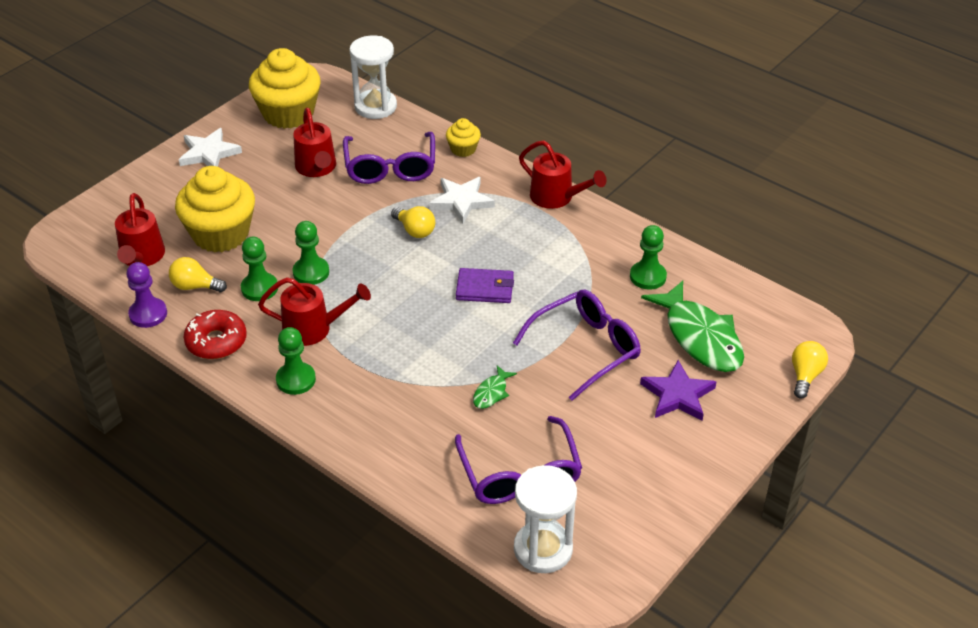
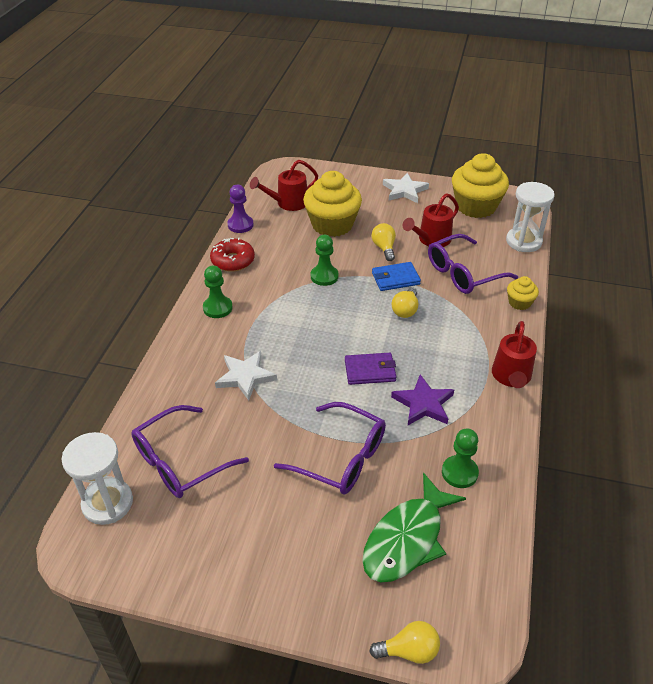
camera: 65 degrees right, 0 degrees up
yellow light bulb [169,257,227,292] -> yellow light bulb moved to [371,223,396,261]
green pawn [241,237,278,301] -> none
red watering can [258,277,371,346] -> none
white star [429,177,495,223] -> white star moved to [215,351,277,401]
purple wallet [456,268,514,303] -> purple wallet turned 75 degrees counterclockwise [345,353,396,385]
green fish [473,365,517,409] -> none
purple star [640,360,716,421] -> purple star moved to [391,374,454,425]
none -> blue wallet [372,262,421,291]

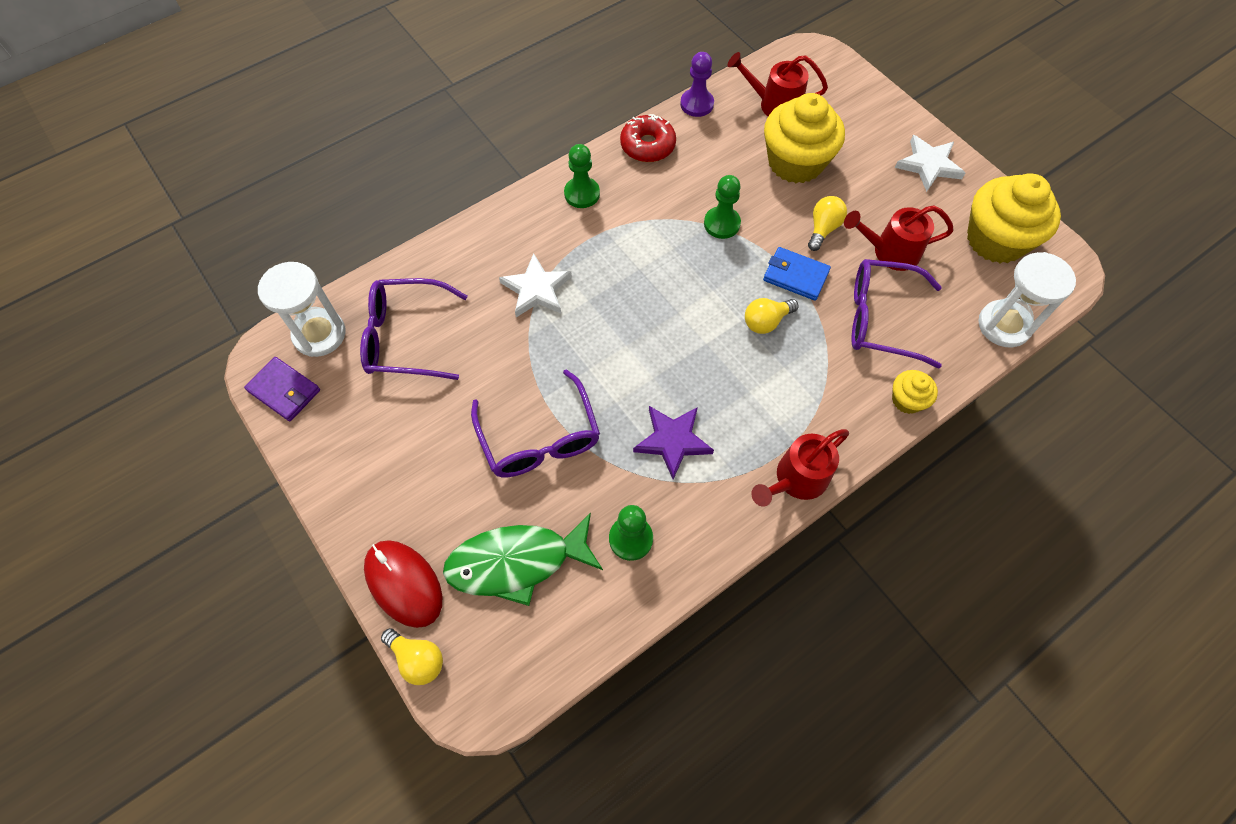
camera: 40 degrees right, 20 degrees up
purple wallet [345,353,396,385] -> purple wallet moved to [244,357,320,421]
none -> red mouse [364,540,442,628]

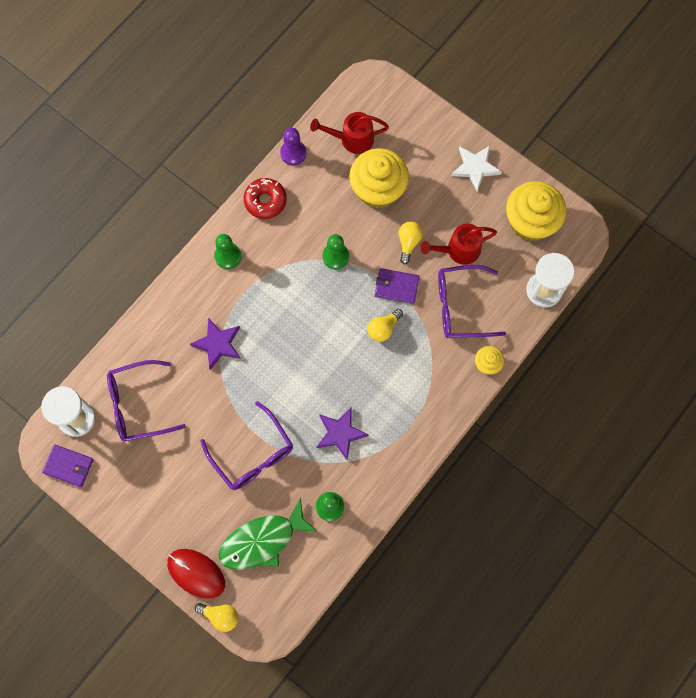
camera: 15 degrees left, 10 degrees up
white star [499,253,572,317] -> purple star [190,318,241,370]
red watering can [751,429,849,507] -> none
blue wallet [763,247,831,301] -> purple wallet [375,268,419,304]

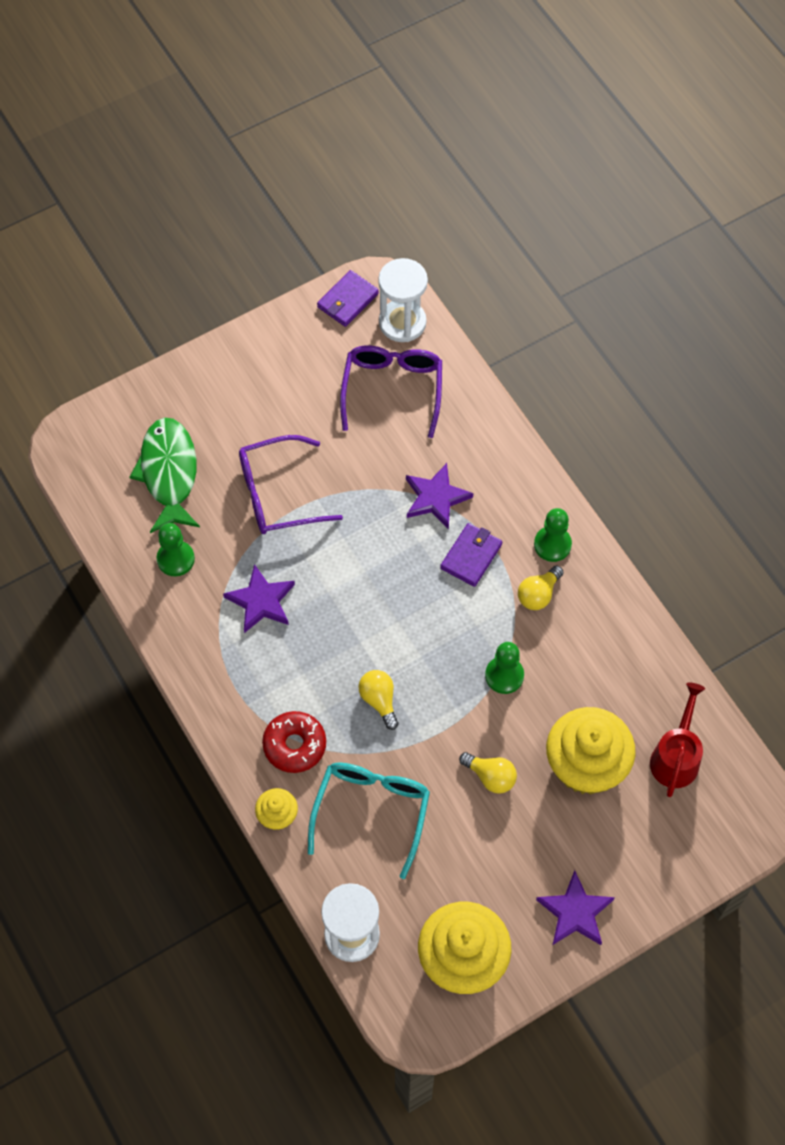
camera: 110 degrees right, 10 degrees down
red mouse [167,549,225,599] -> none
yellow light bulb [195,603,238,632] -> yellow light bulb moved to [518,565,563,610]
red donut [244,178,287,219] -> red donut moved to [262,711,326,773]
purple pawn [280,128,307,166] -> none
purple wallet [375,268,419,304] -> purple wallet moved to [440,523,502,587]
red watering can [420,224,497,265] -> none
purple glasses [438,265,506,338] -> turquoise glasses [308,762,430,879]
white star [451,146,502,191] -> purple star [536,870,615,945]

